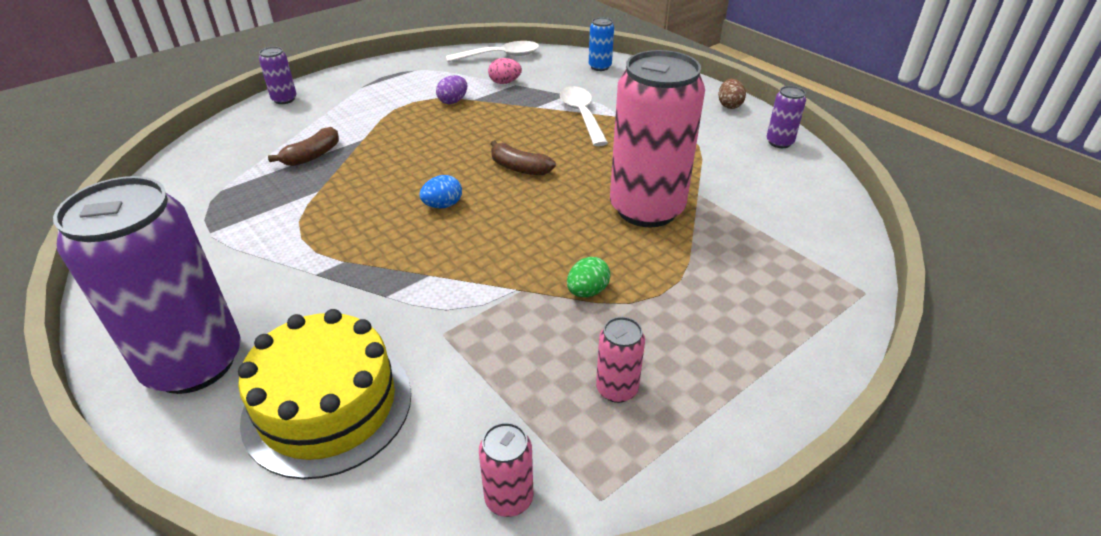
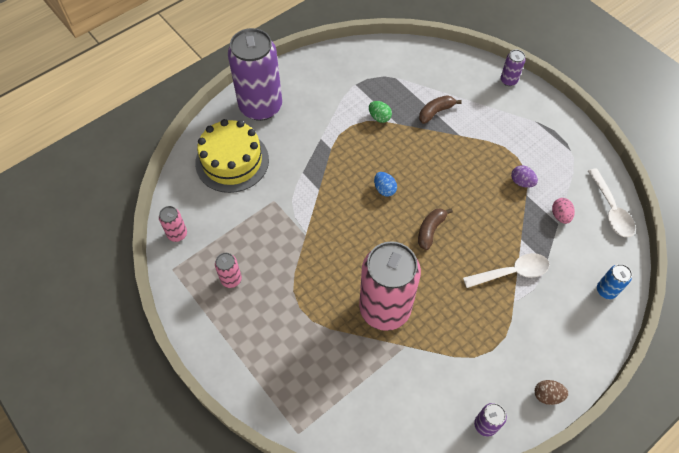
camera: 90 degrees right, 20 degrees up
brown banana [268,127,339,166] -> brown banana turned 105 degrees clockwise [419,95,462,124]
green egg [567,257,611,297] -> green egg moved to [369,101,392,123]

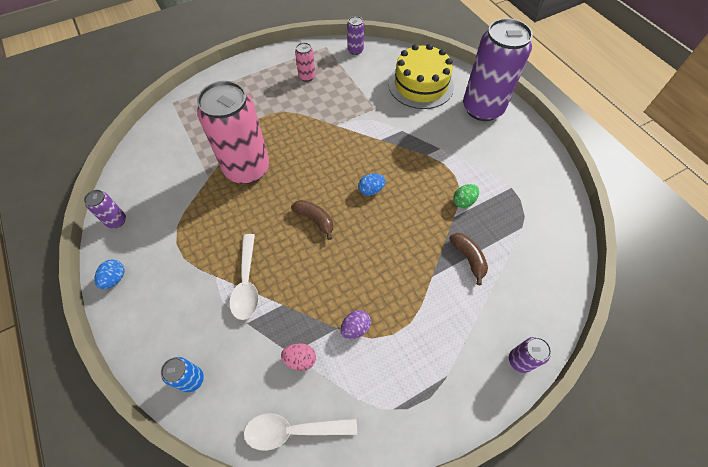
camera: 100 degrees right, 0 degrees up
pink can [159,206,187,242] -> purple can [347,16,364,55]
brown egg [535,380,568,405] -> blue egg [94,260,124,289]

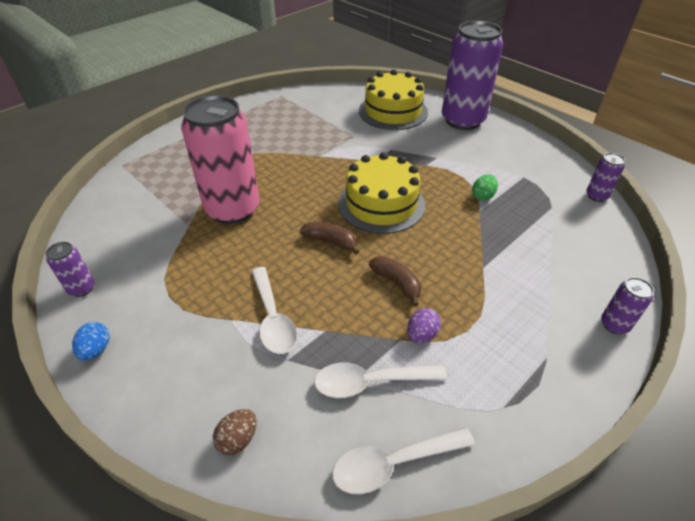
camera: 15 degrees left, 15 degrees down
blue can [161,357,204,393] -> brown egg [213,409,257,456]
pink egg [281,343,316,371] -> white spoon [314,363,447,398]
pink can [295,42,315,82] -> none
purple can [347,16,364,55] -> purple can moved to [586,153,625,202]
blue egg [358,173,386,196] -> yellow cake [338,152,425,234]
brown banana [449,233,488,285] -> brown banana moved to [369,256,421,306]

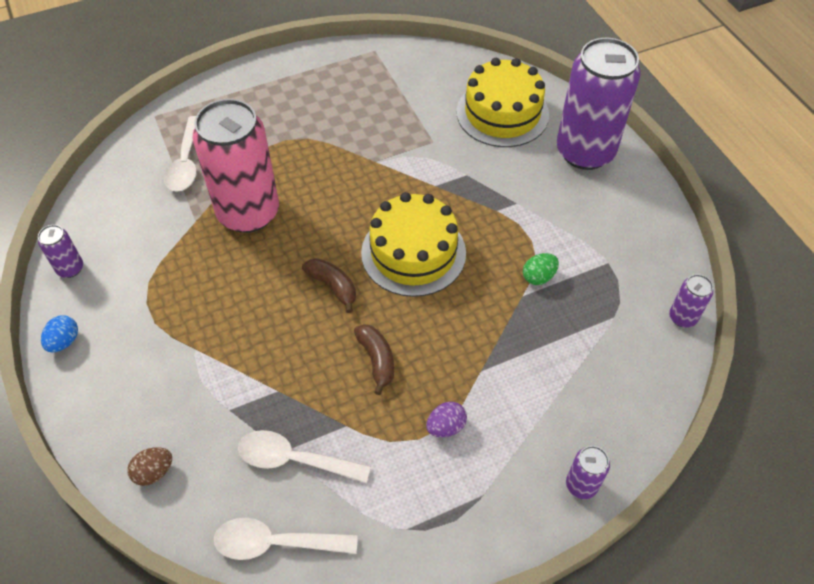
camera: 20 degrees right, 10 degrees up
white spoon [251,267,297,354] -> white spoon moved to [164,116,197,192]
purple egg [407,308,441,343] -> purple egg moved to [426,402,467,437]

